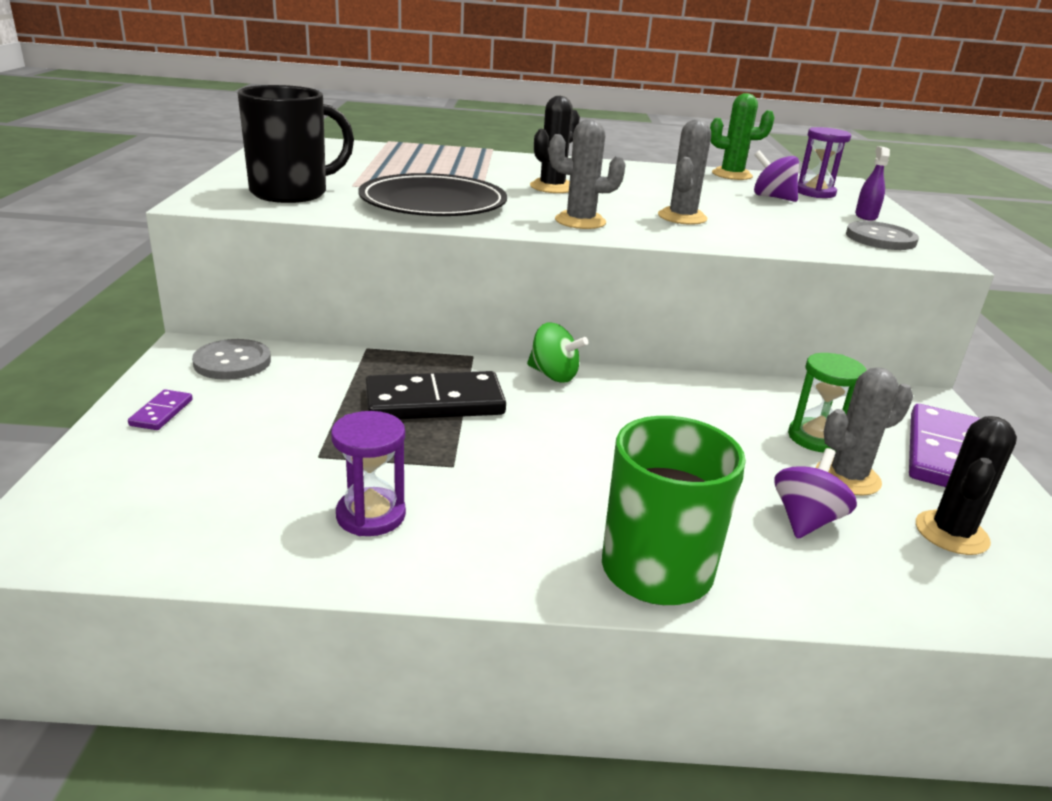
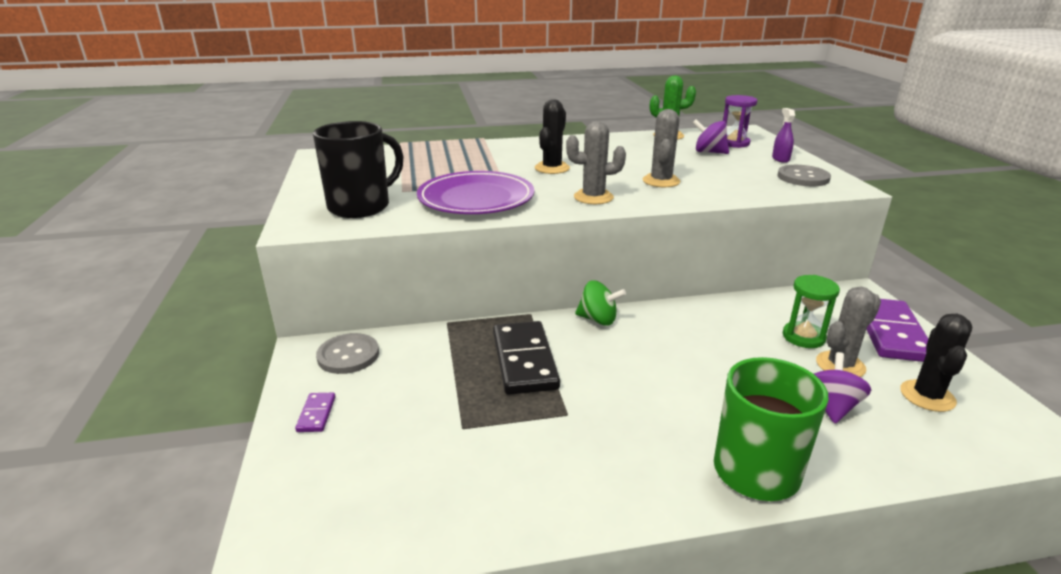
camera: 10 degrees left, 0 degrees up
purple hourglass [331,411,406,536] -> none
black plate [359,173,507,216] -> purple plate [417,171,534,214]
black domino [366,371,506,419] -> black domino turned 75 degrees counterclockwise [493,321,560,395]

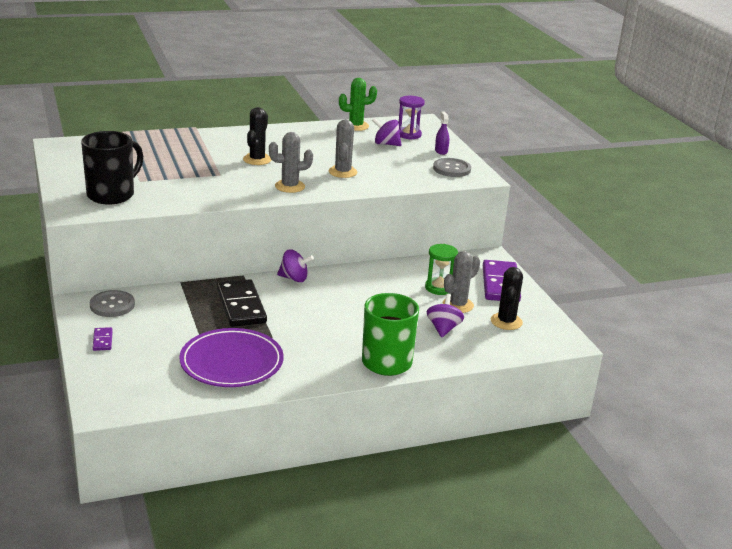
camera: 10 degrees left, 0 degrees up
purple plate [417,171,534,214] -> purple plate moved to [179,328,284,387]
green spinning top [575,280,626,326] -> purple spinning top [277,249,314,282]

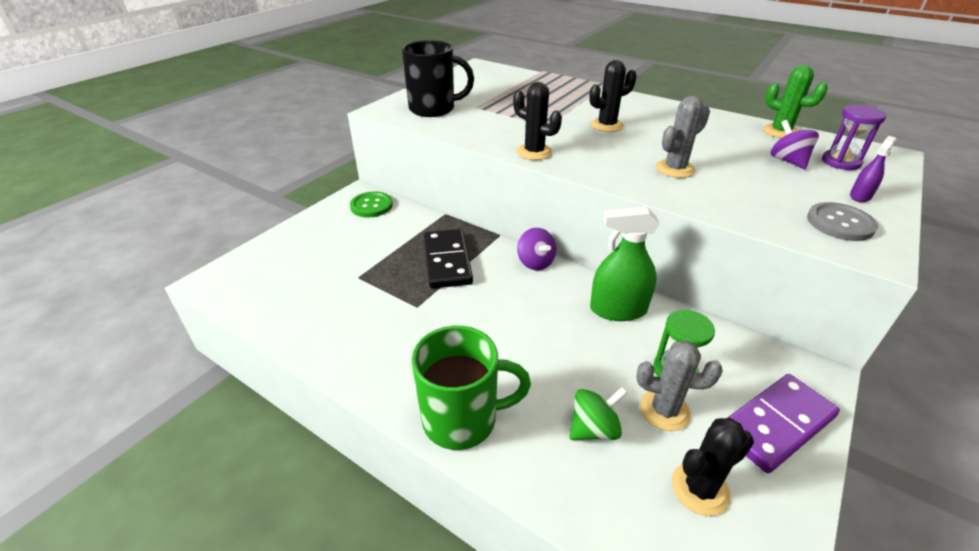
camera: 55 degrees right, 10 degrees up
grey button [90,290,135,317] -> green button [350,191,393,218]
purple domino [93,327,113,351] -> none
purple plate [179,328,284,387] -> none
black domino [217,279,267,327] -> black domino turned 45 degrees counterclockwise [424,229,473,288]
grey cactus [269,132,313,193] -> none
purple spinning top [427,294,464,337] -> green spinning top [569,387,628,440]
none -> black cactus [513,82,562,160]
none -> green spray bottle [590,207,660,321]

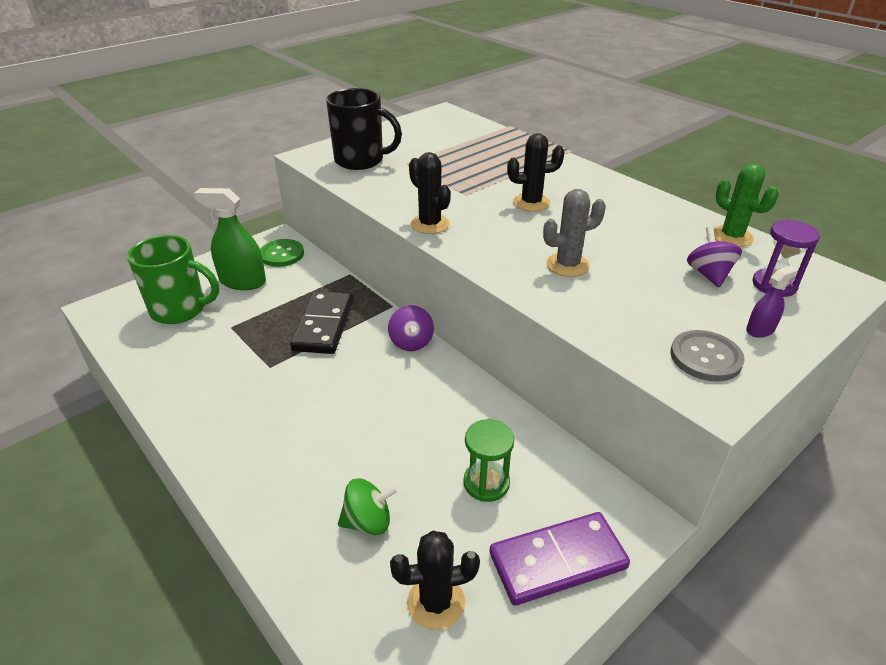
camera: 15 degrees right, 0 degrees up
green mug [411,326,531,450] -> green mug moved to [127,235,219,324]
green spray bottle [590,207,660,321] -> green spray bottle moved to [194,188,266,290]
grey cactus [637,341,723,431] -> none

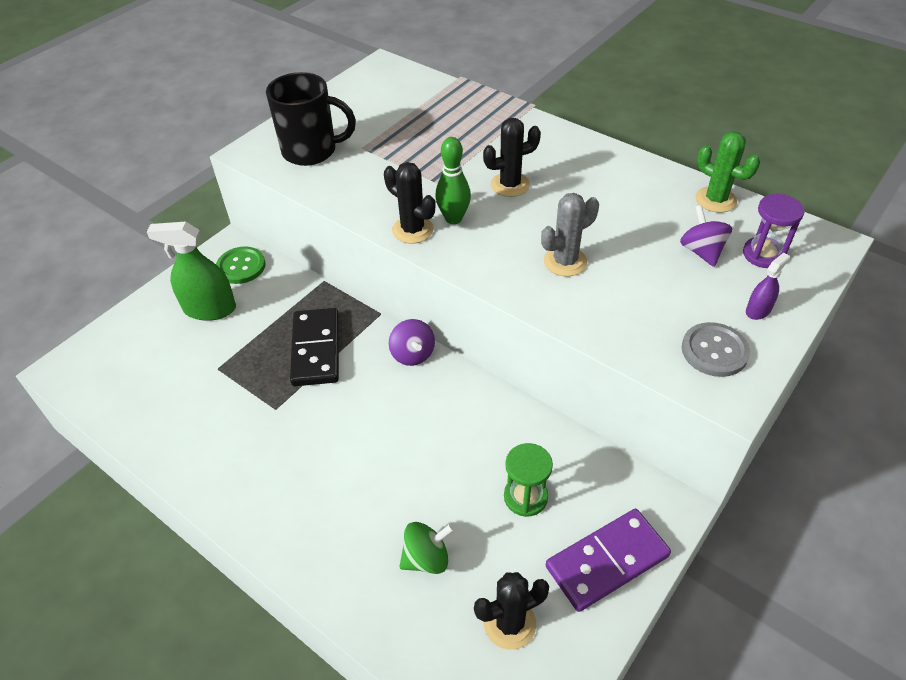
camera: 10 degrees left, 10 degrees up
green mug [127,235,219,324] -> none
none -> green bowling pin [435,137,471,224]

